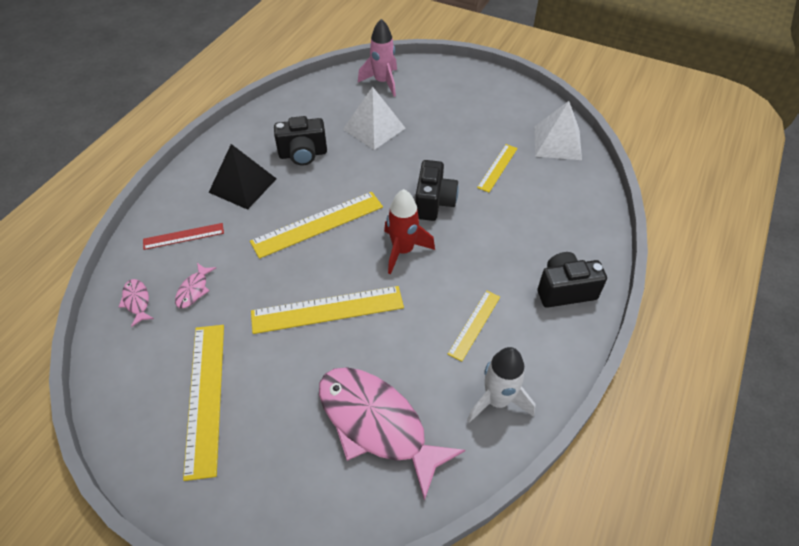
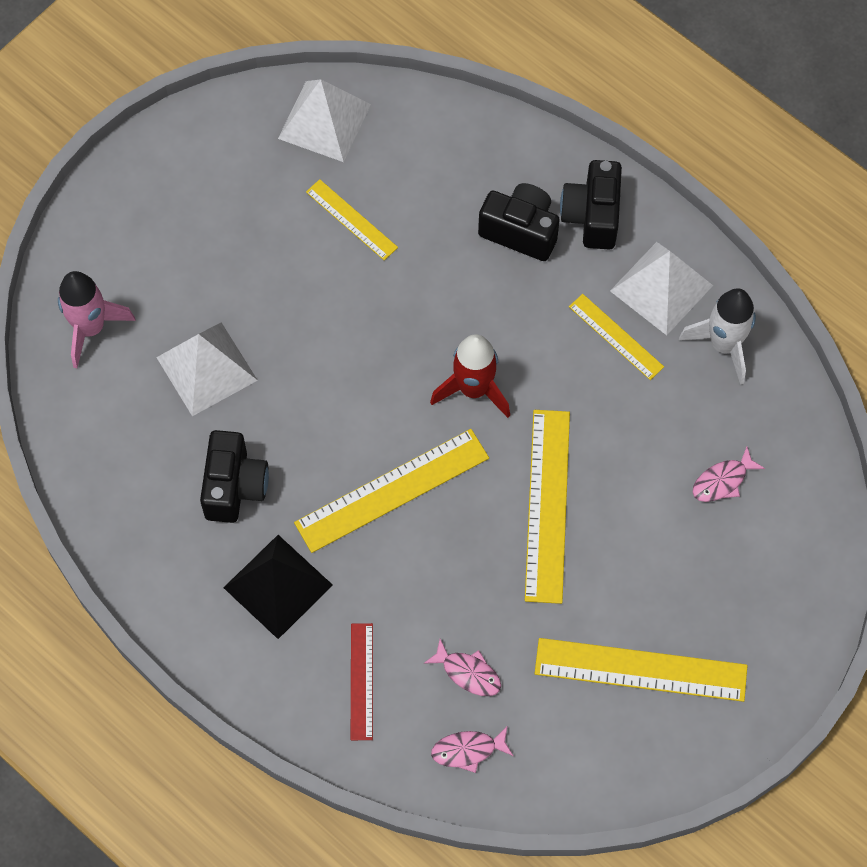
camera: 75 degrees left, 15 degrees up
yellow ruler [250,192,383,259] -> yellow ruler turned 75 degrees clockwise [294,429,489,553]
pink fish [319,367,465,501] -> pink fish [693,447,765,502], size x0.41
black camera [415,160,459,221] -> black camera moved to [478,183,560,261]
none -> white pyramid [610,242,713,335]

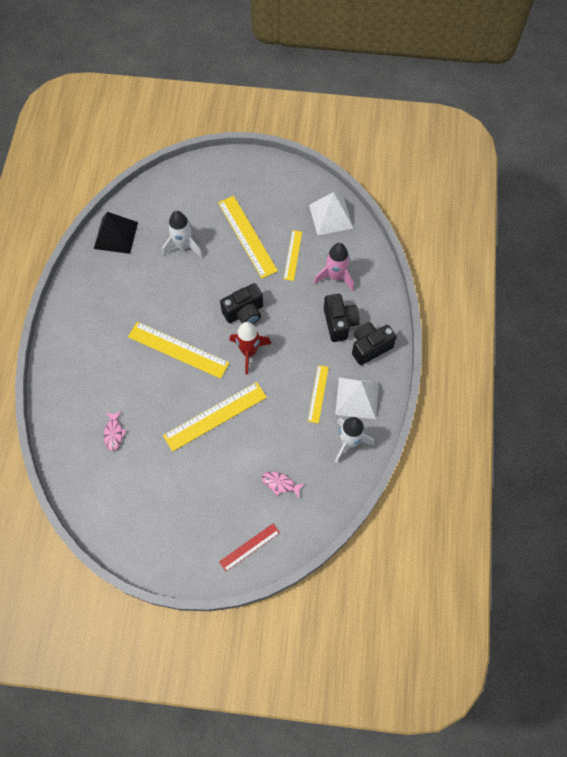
camera: 55 degrees right, 0 degrees up
pink rocket [58,271,136,368] -> pink rocket moved to [314,243,354,291]
white pyramid [156,322,258,416] -> white rocket [162,211,203,258]
black camera [200,430,269,523] -> black camera moved to [220,283,263,324]
black pyramid [223,535,333,639] -> black pyramid moved to [94,212,138,254]
red ruler [351,623,373,740] -> red ruler moved to [219,524,280,572]
pink fish [431,727,514,773] -> none
yellow ruler [535,638,748,702] -> yellow ruler moved to [218,196,278,278]

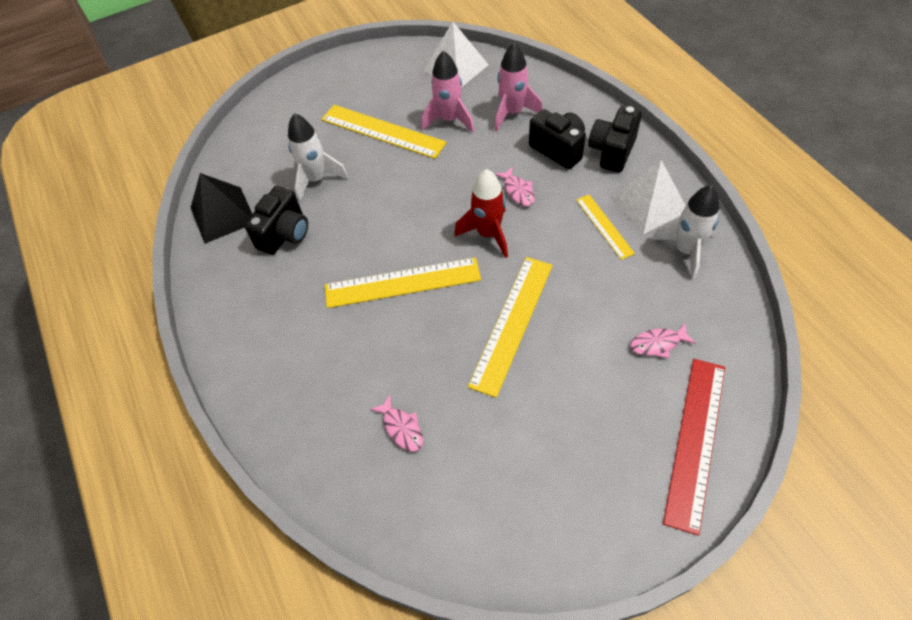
camera: 30 degrees left, 10 degrees down
red ruler [219,524,280,572] -> red ruler [663,359,725,536], size x1.75
black camera [220,283,263,324] -> black camera moved to [244,186,308,255]
yellow ruler [284,230,302,281] -> pink rocket [421,51,474,133]
none -> pink fish [495,166,535,206]

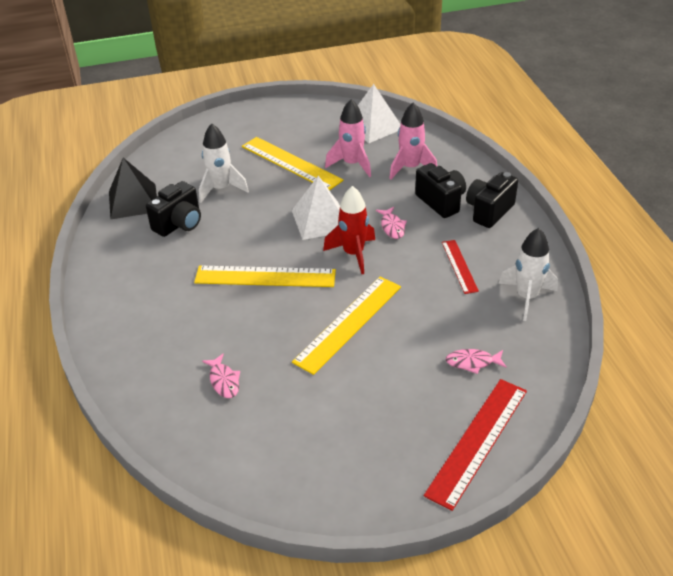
camera: 10 degrees right, 15 degrees down
yellow ruler [576,195,635,260] -> red ruler [442,240,479,294]
white pyramid [610,160,686,234] -> white pyramid moved to [292,176,340,240]

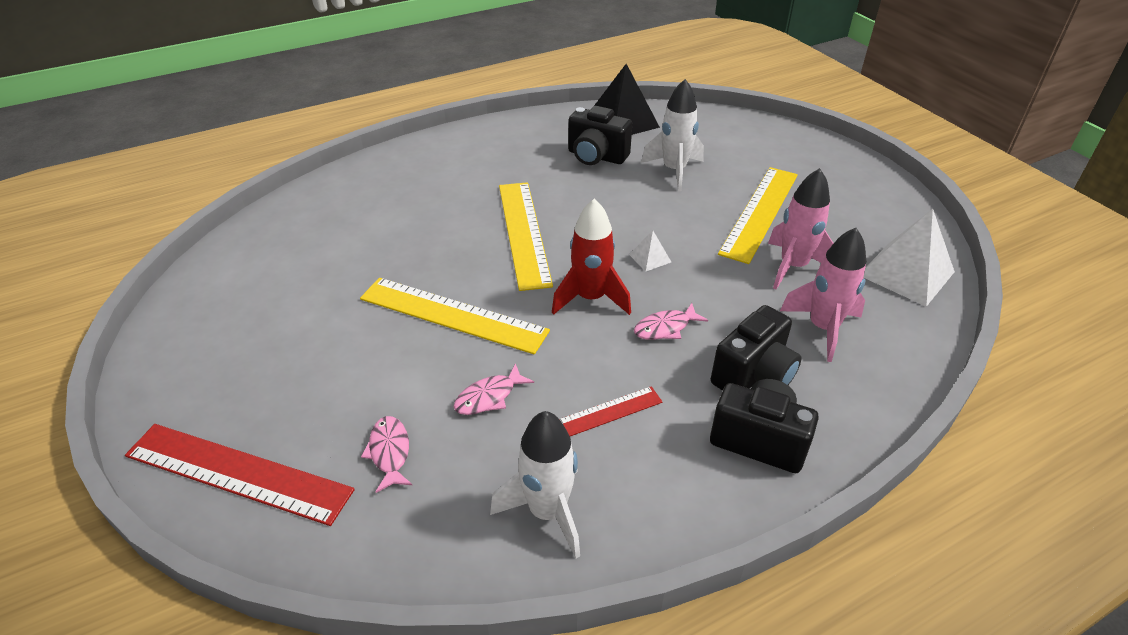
camera: 75 degrees right, 0 degrees up
pink fish [202,353,240,398] -> pink fish moved to [453,363,534,415]
white pyramid [292,176,340,240] -> white pyramid [629,231,671,272], size x0.45

